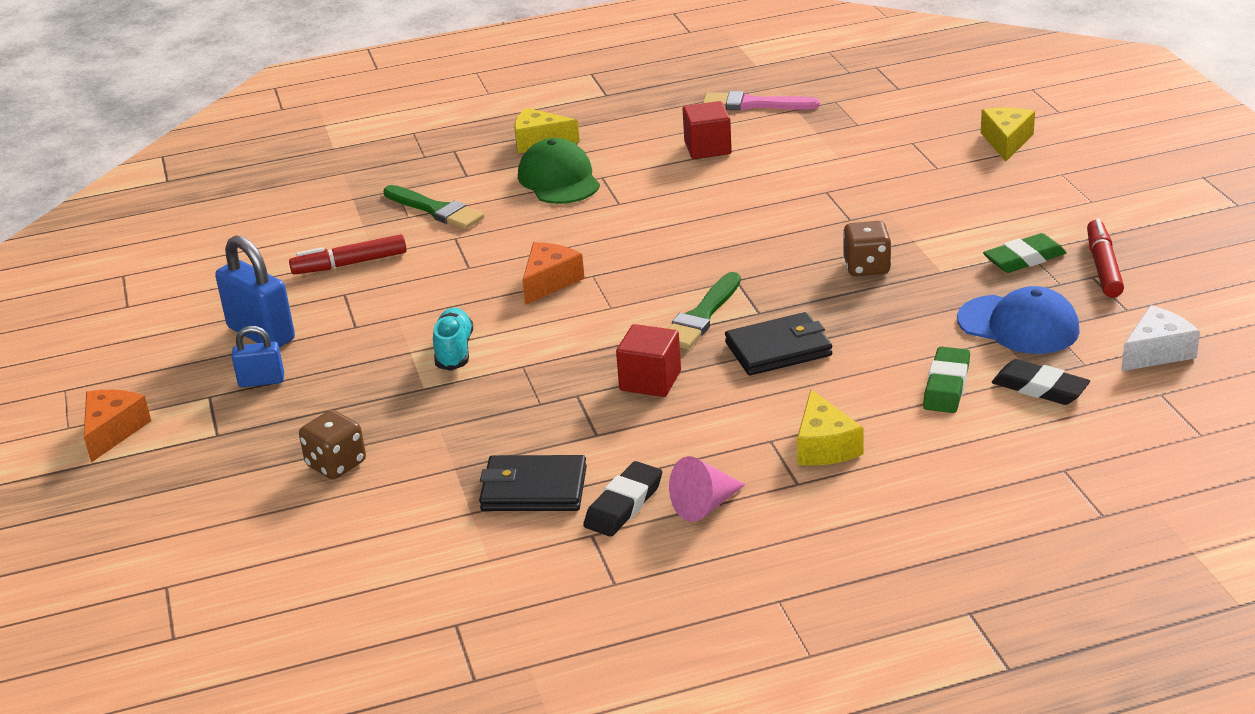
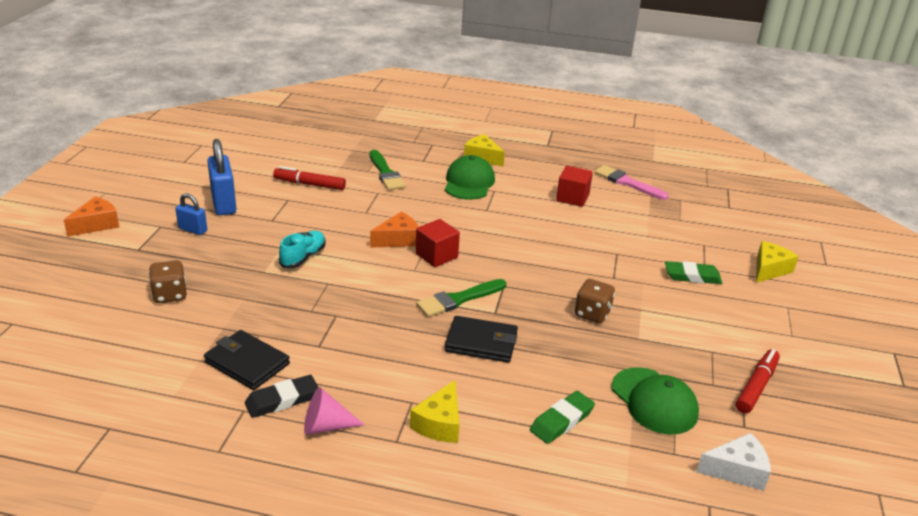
camera: 25 degrees right, 0 degrees up
red cube [616,324,681,397] -> red cube moved to [416,219,460,267]
blue cap [957,286,1080,354] -> green cap [612,367,699,435]
green eraser [983,233,1067,273] -> green eraser moved to [665,261,722,284]
black eraser [992,359,1090,405] -> none

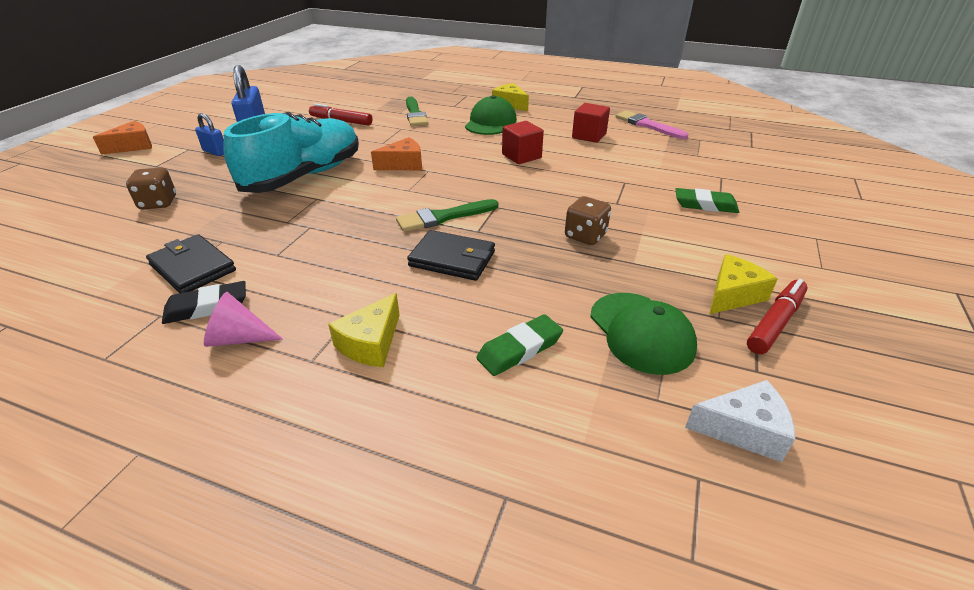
camera: 10 degrees right, 5 degrees up
turquoise shoe [279,230,326,268] -> turquoise shoe [223,112,359,193], size x2.24
red cube [416,219,460,267] -> red cube moved to [502,121,544,164]
yellow cheese [756,241,799,283] -> yellow cheese moved to [710,254,778,314]

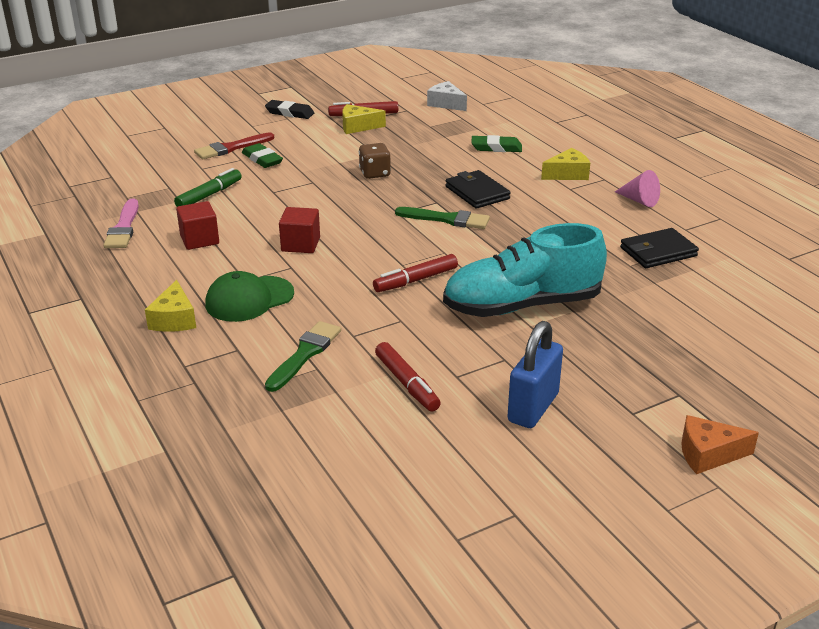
camera: 140 degrees left, 5 degrees down
brown dice [126,168,176,209] -> none
black wallet [146,234,236,293] -> black wallet turned 75 degrees clockwise [620,228,699,268]
black eraser [162,281,246,324] -> black eraser moved to [265,100,314,119]
blue padlock [195,113,224,156] -> none
orange cheese [371,137,422,170] -> red marker [373,254,458,292]
green cap [590,293,697,375] -> none
none -> green marker [174,168,242,207]
none -> red brush [194,132,274,159]

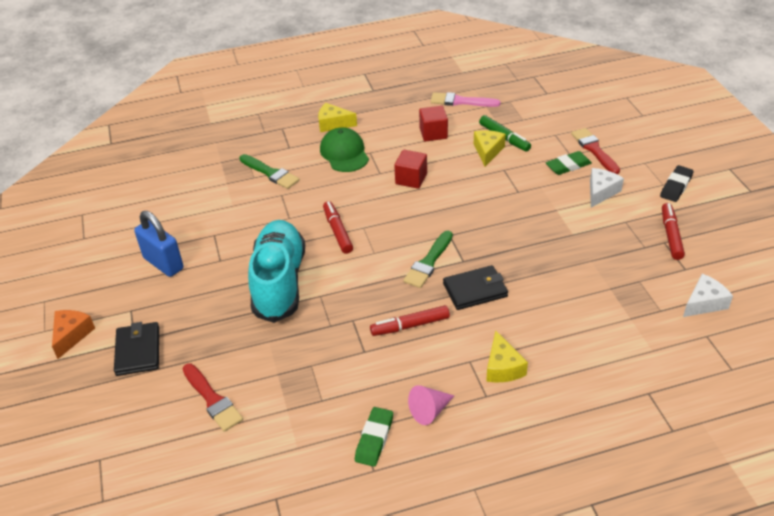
camera: 105 degrees right, 10 degrees up
yellow cheese [342,104,386,134] -> yellow cheese moved to [474,130,506,167]
brown dice [359,143,391,179] -> none
red marker [375,342,441,412] -> red marker moved to [370,305,450,336]
green eraser [471,135,522,152] -> green eraser moved to [355,407,393,467]
black wallet [620,228,699,268] -> black wallet moved to [114,322,159,376]
none -> red brush [182,364,243,432]
none -> white cheese [590,168,624,208]

